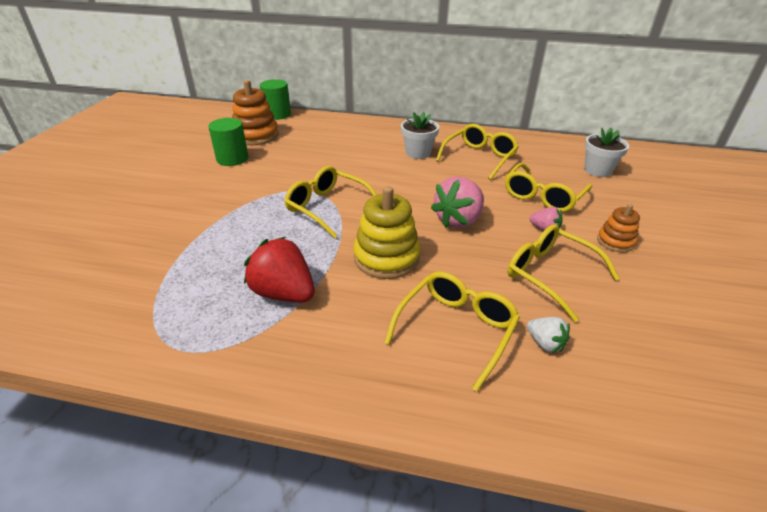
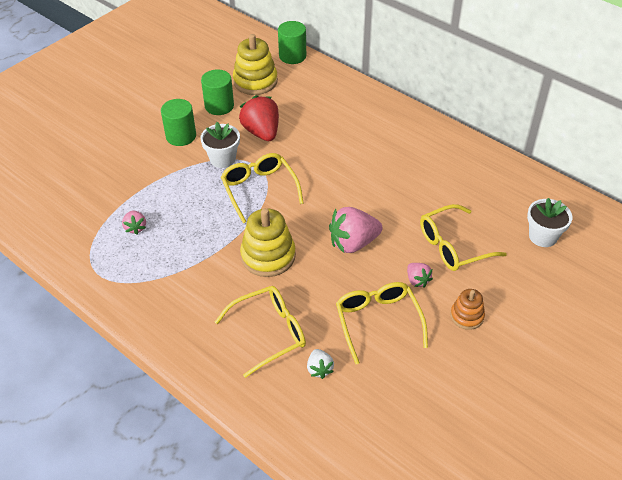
camera: 30 degrees right, 10 degrees up
orange stacking toy [232,80,279,145] -> yellow stacking toy [233,34,278,95]
red strawberry [244,237,315,302] -> red strawberry moved to [239,95,279,141]
white flower pot [401,112,439,159] -> white flower pot moved to [200,122,240,168]
yellow glasses [436,124,519,180] -> none
none -> pink strawberry [122,210,146,235]
none -> green cylinder [161,99,196,146]

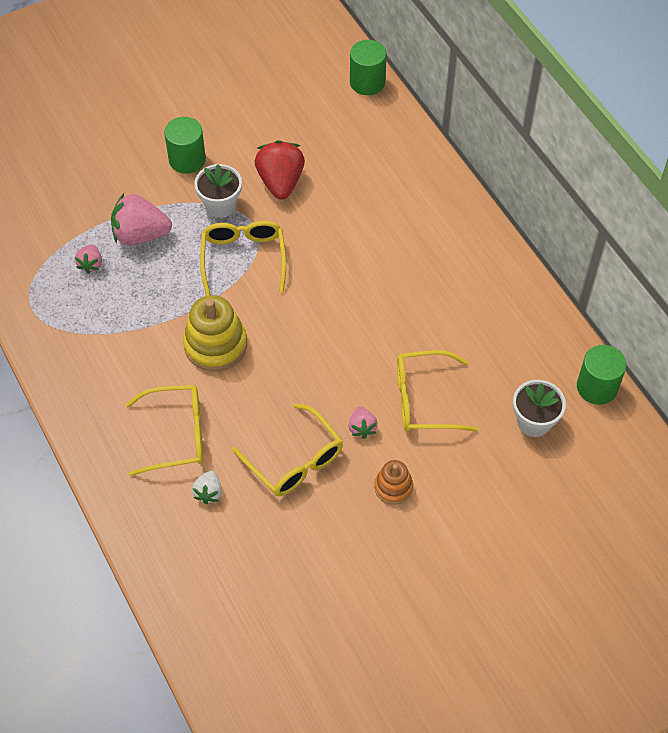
camera: 20 degrees right, 10 degrees up
green cylinder [201,69,234,115] -> green cylinder moved to [577,345,626,405]
yellow stacking toy [233,34,278,95] -> none
pink strawberry [329,207,383,253] -> pink strawberry moved to [111,193,172,246]
yellow glasses [336,282,428,364] -> yellow glasses turned 135 degrees clockwise [232,403,343,496]

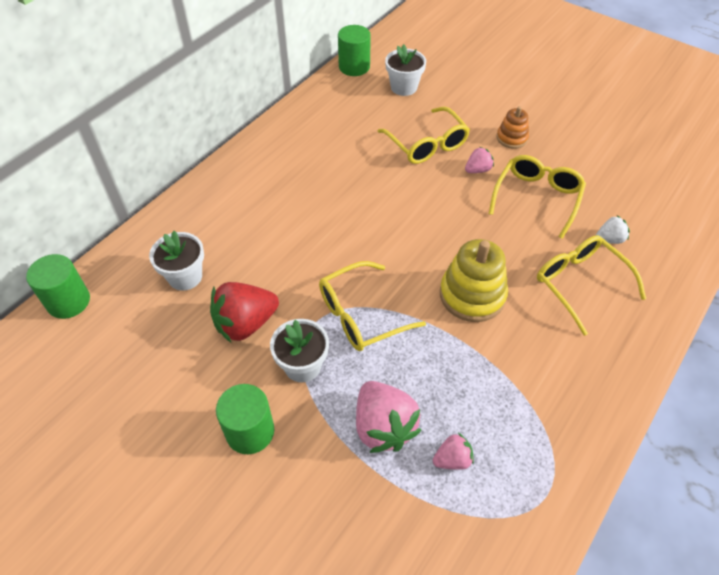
camera: 115 degrees left, 5 degrees down
none -> white flower pot [149,231,204,291]

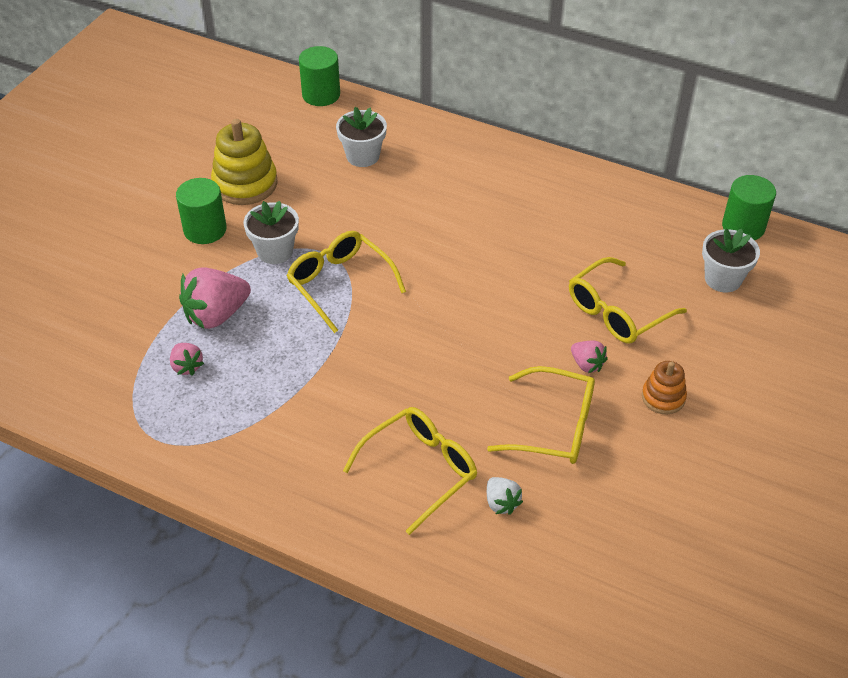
camera: 80 degrees right, 5 degrees down
red strawberry [210,282,279,343] -> none
yellow stacking toy [440,239,508,322] -> yellow stacking toy moved to [211,119,278,205]

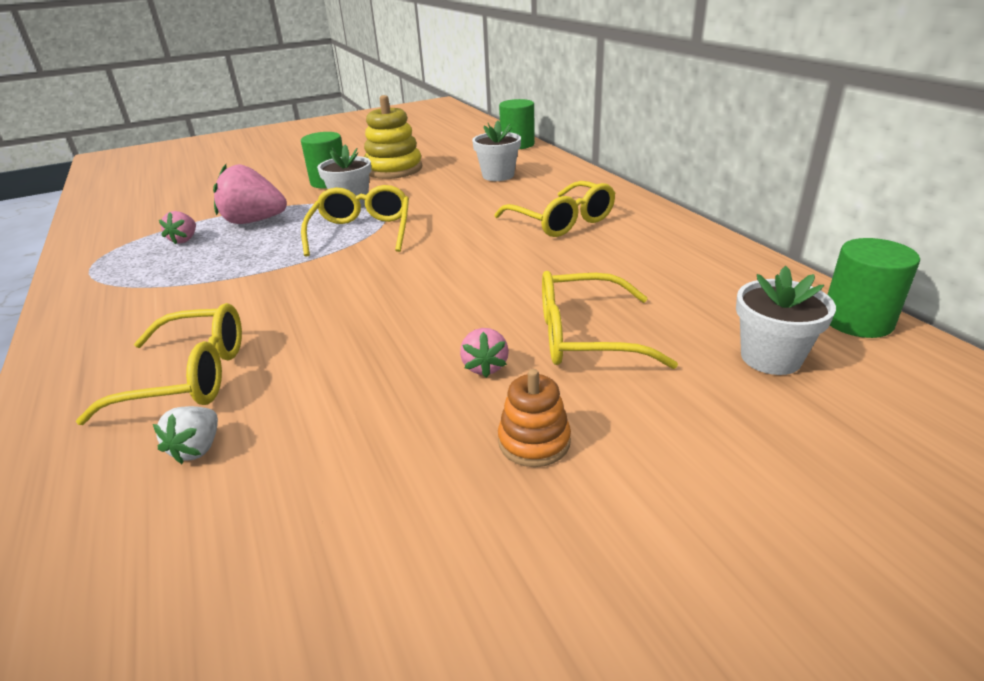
camera: 40 degrees right, 15 degrees down
yellow glasses [487,366,595,464] -> yellow glasses moved to [494,181,615,237]

